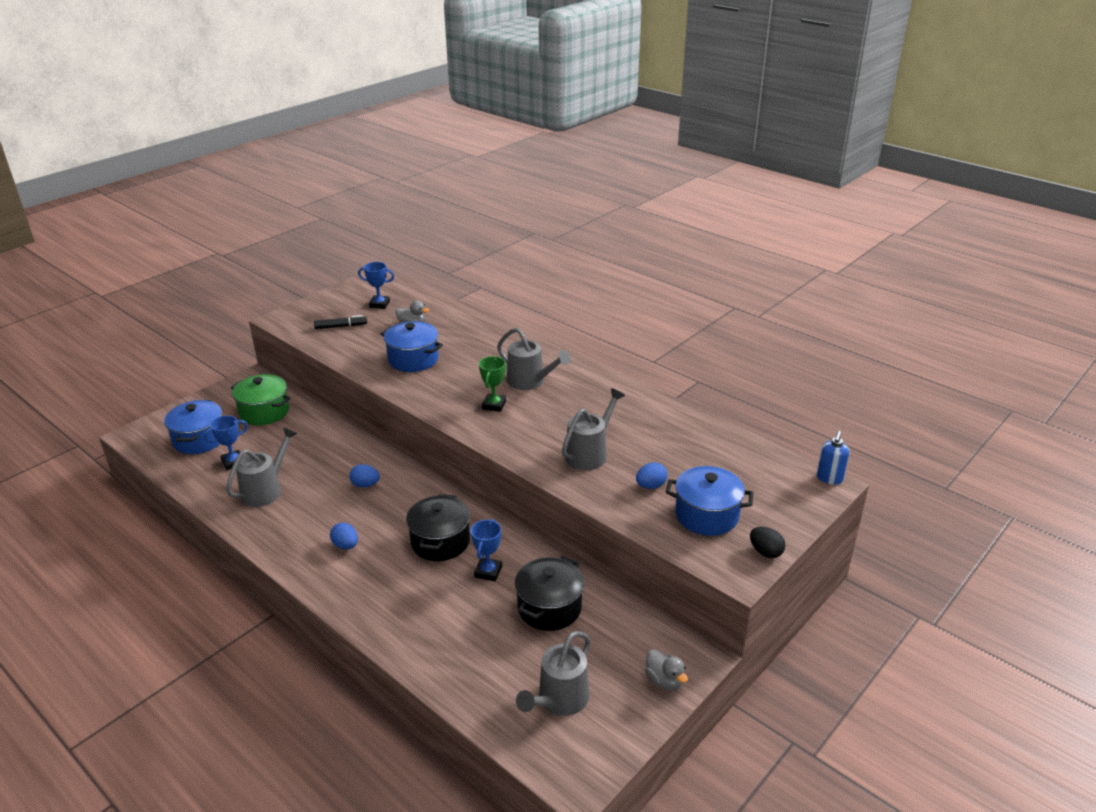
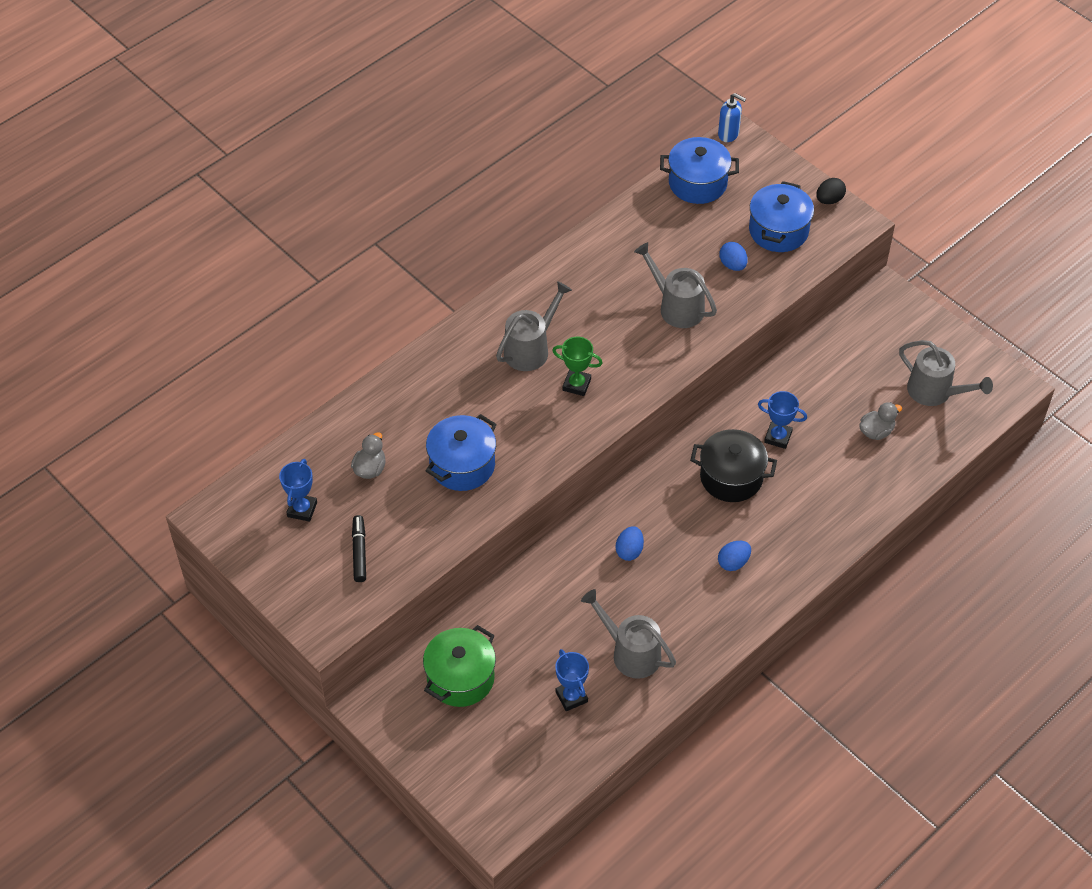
camera: 85 degrees left, 20 degrees up
blue pot [164,400,222,454] -> blue pot moved to [660,137,739,204]
black pot [515,556,584,631] -> none
grey duck [645,649,688,690] -> grey duck moved to [859,402,902,440]

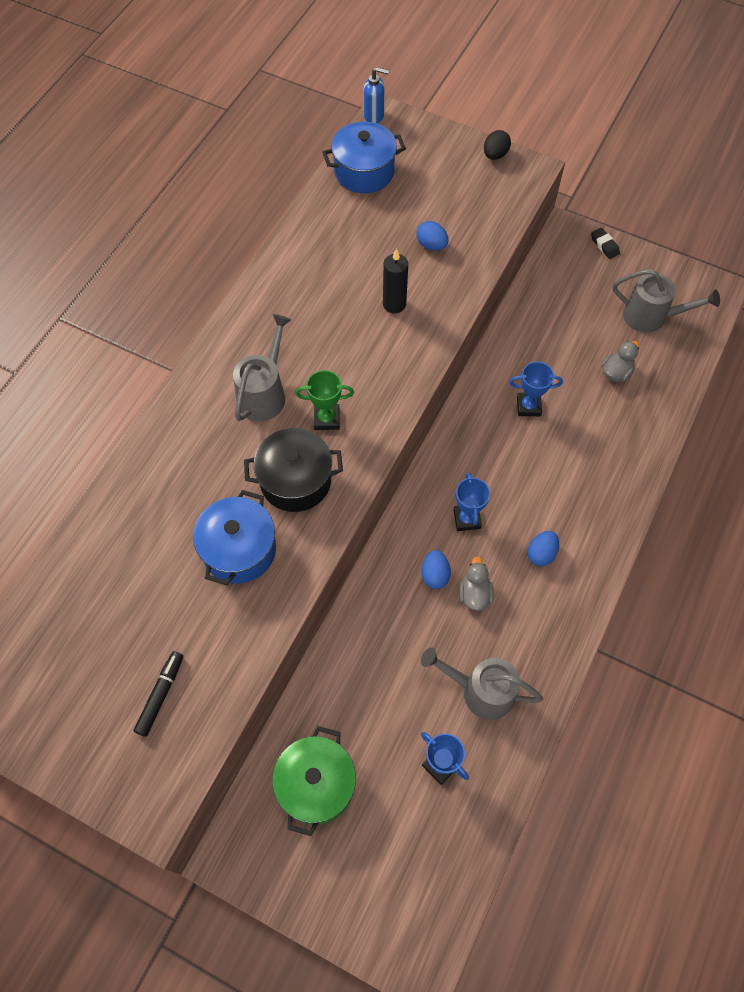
camera: 20 degrees left, 10 degrees up
blue trophy [279,459,317,522] -> blue trophy moved to [454,472,490,531]
grey duck [351,432,386,479] -> grey duck moved to [459,557,494,611]
black marker [352,515,366,582] -> black marker turned 45 degrees clockwise [134,651,183,737]
grey watering can [634,242,717,328] -> black candle [383,248,408,313]
black pot [690,429,777,502] -> black pot moved to [244,428,343,512]
blue pot [749,181,814,252] -> none
none -> black eraser [591,228,620,259]

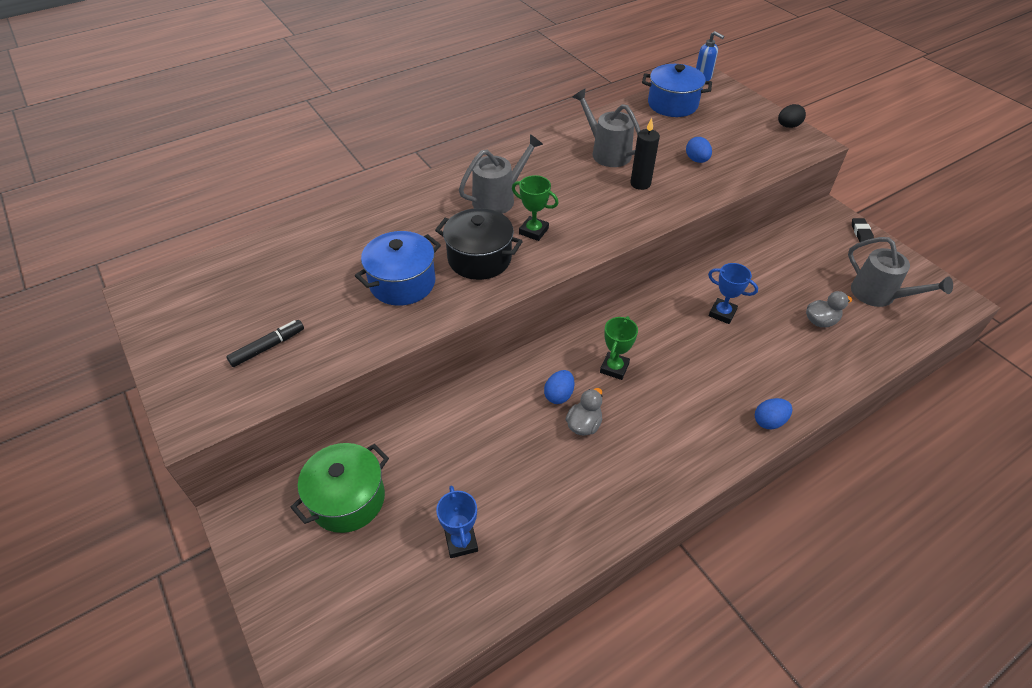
camera: 30 degrees right, 15 degrees down
grey watering can [421,647,543,720] -> grey watering can moved to [572,89,641,167]
blue trophy [454,472,490,531] -> green trophy [600,316,638,380]
blue egg [527,531,559,566] -> blue egg moved to [755,398,792,429]

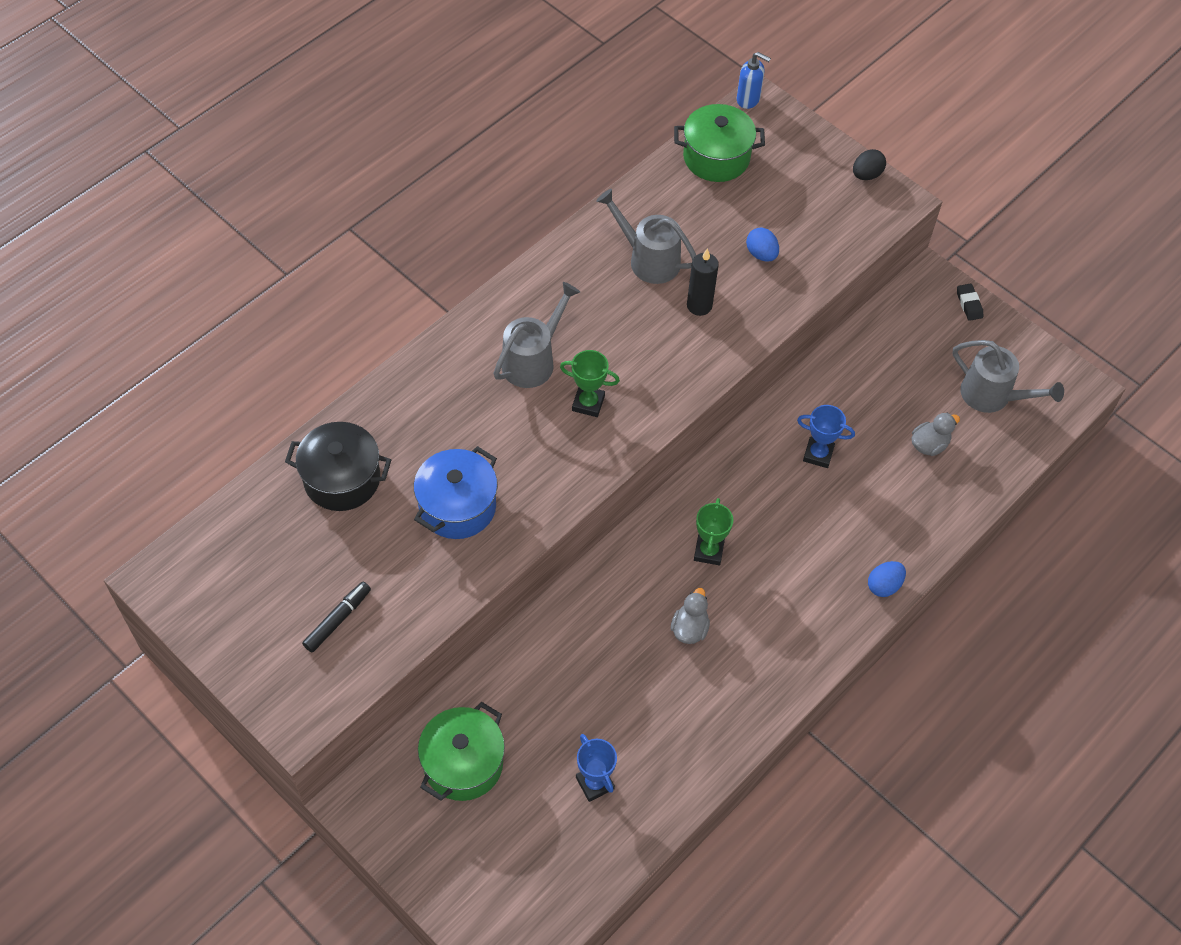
camera: 15 degrees left, 10 degrees up
black pot [435,208,523,280] -> black pot moved to [285,422,391,511]
blue egg [544,370,575,404] -> none
blue pot [642,64,712,117] -> green pot [674,104,765,182]

